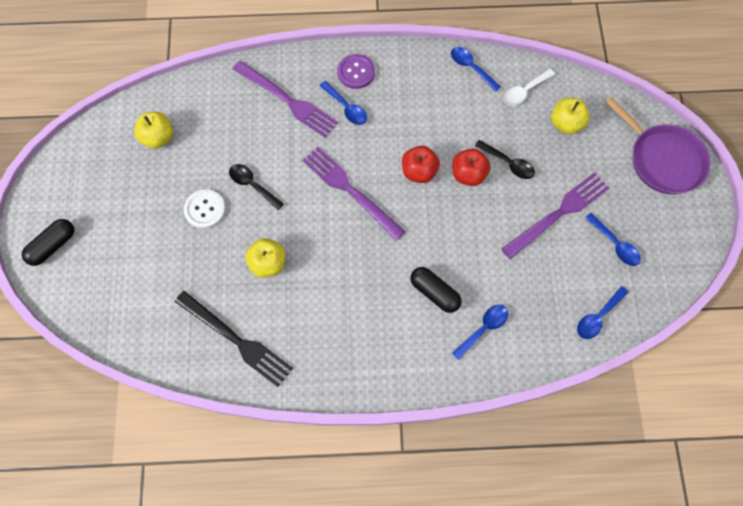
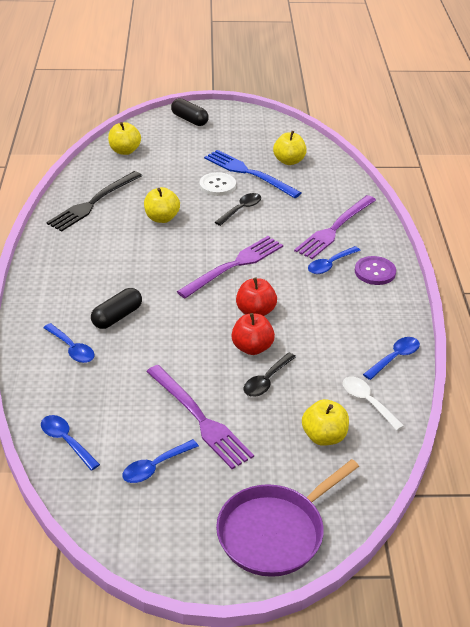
camera: 90 degrees right, 30 degrees down
none -> yellow apple [108,122,141,155]
none -> blue fork [204,150,301,198]

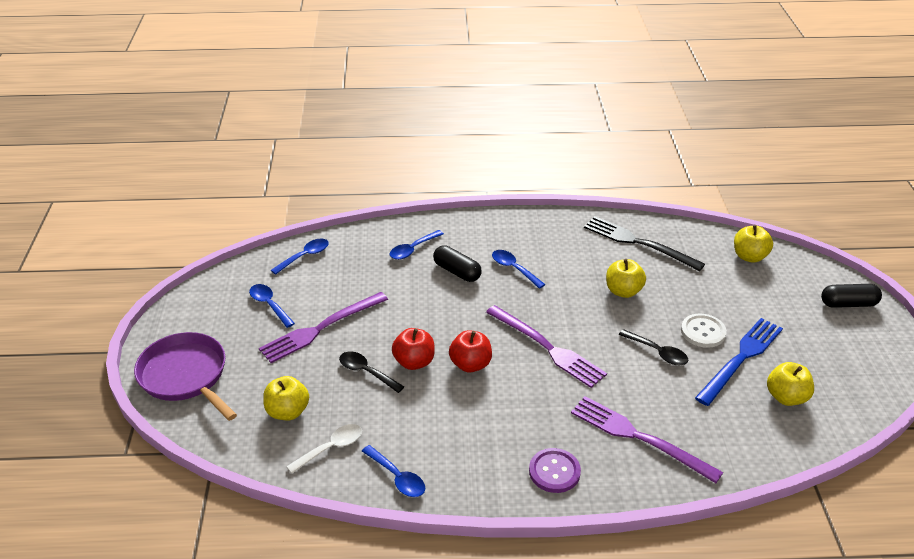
camera: 90 degrees right, 0 degrees up
black capsule [171,98,209,126] -> black capsule turned 45 degrees clockwise [821,284,882,308]
blue spoon [308,246,361,274] -> blue spoon moved to [492,250,546,289]

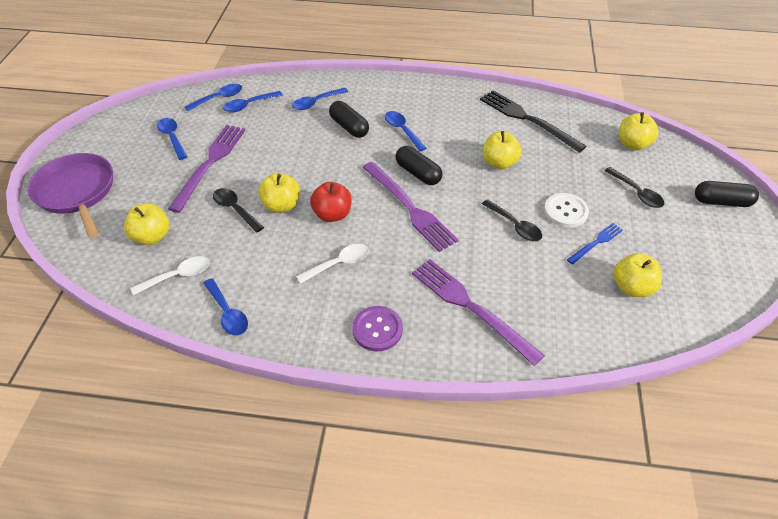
camera: 10 degrees right, 10 degrees up
purple fork [259,292,388,363] -> purple fork turned 135 degrees clockwise [168,125,245,213]
red apple [392,328,435,370] -> yellow apple [258,173,300,213]
blue fork [695,318,783,406] -> blue fork [567,223,623,265], size x0.52
none -> blue spoon [223,91,283,113]
none -> white spoon [296,244,369,284]
none -> black capsule [396,146,442,185]
none -> black spoon [604,167,664,208]

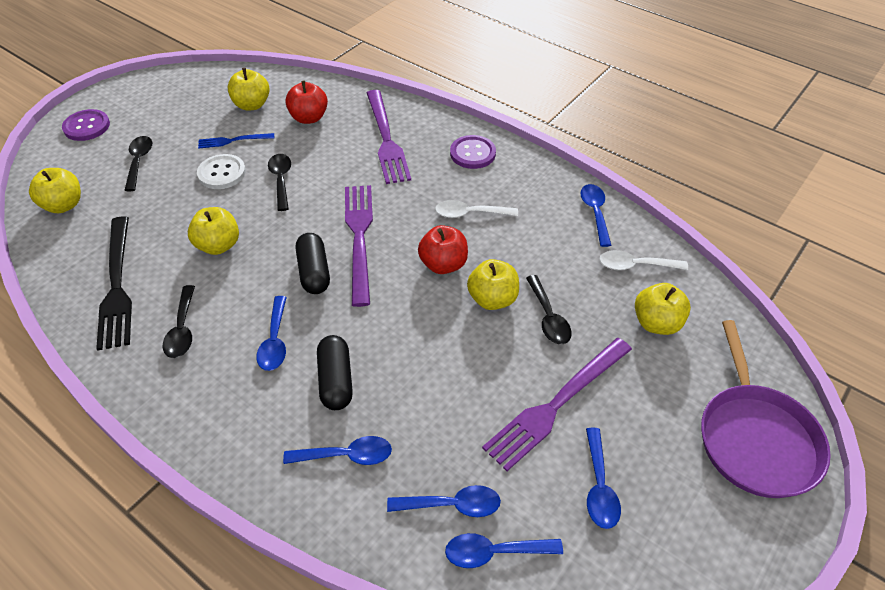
camera: 150 degrees left, 0 degrees up
black capsule [695,181,759,207] -> purple button [62,109,110,141]
none -> black spoon [163,285,195,358]
none -> red apple [285,81,328,124]

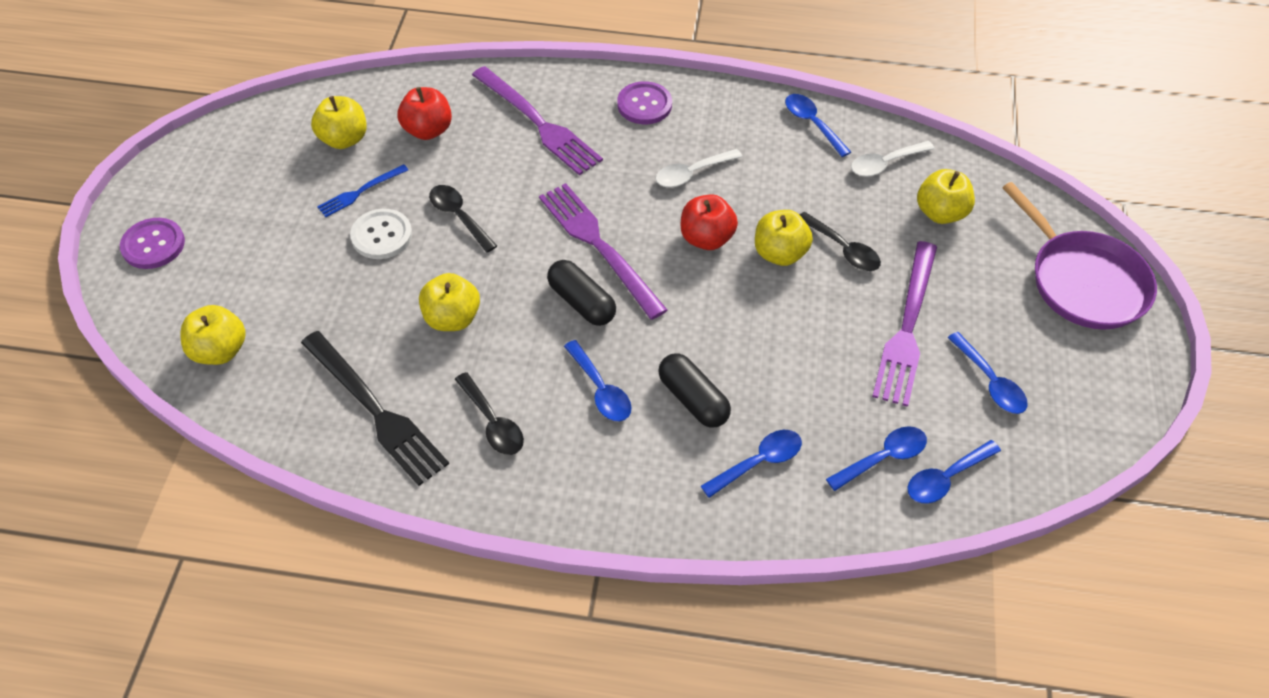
camera: 30 degrees left, 5 degrees up
black spoon [124,136,153,191] -> none

